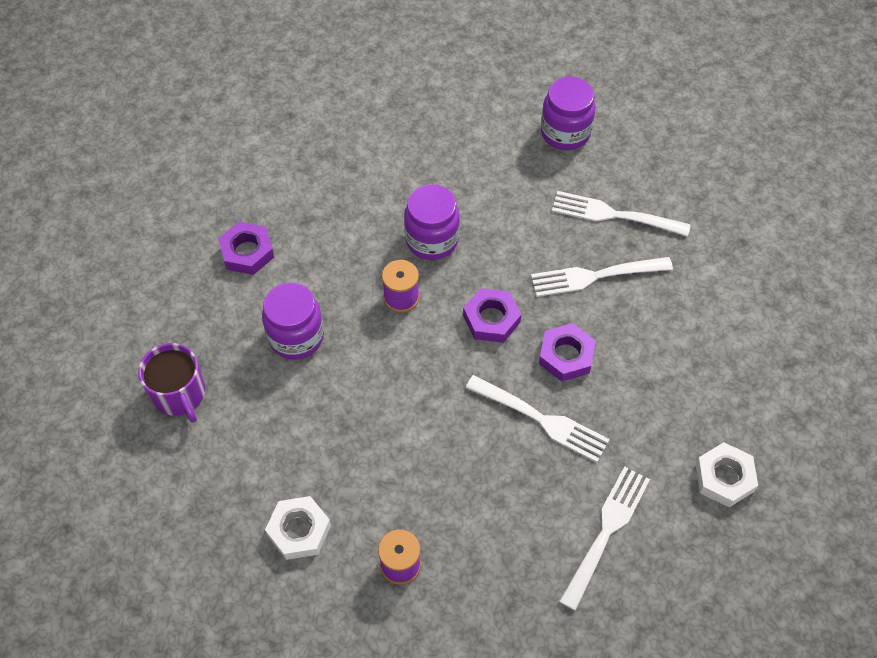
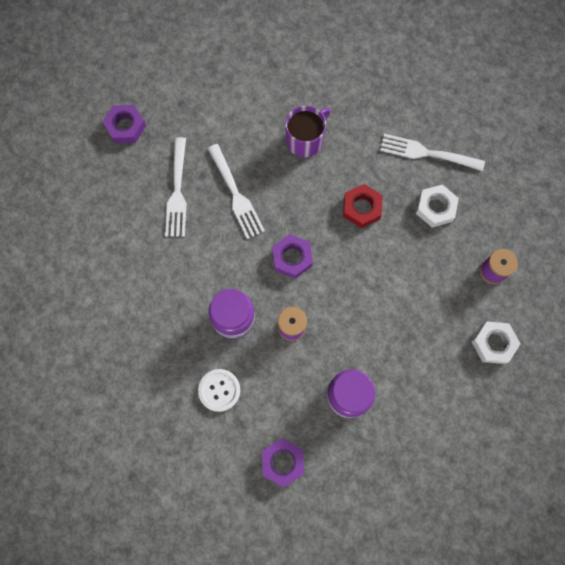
camera: 105 degrees left, 15 degrees up
purple mug [138,343,205,423] -> purple mug moved to [285,106,330,157]
white fork [466,375,610,462] -> red nut [343,184,383,228]
purple nut [539,323,596,382] -> purple nut moved to [103,105,146,143]
purple jar [541,77,596,150] -> none
white nut [696,442,758,507] -> white nut moved to [416,184,459,228]
none -> white button [198,369,240,412]

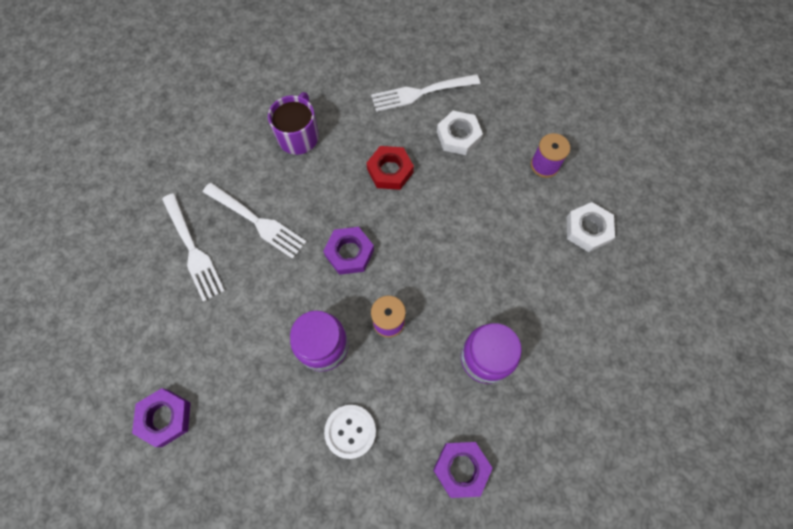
camera: 30 degrees left, 5 degrees down
purple nut [103,105,146,143] -> purple nut moved to [132,388,191,447]

